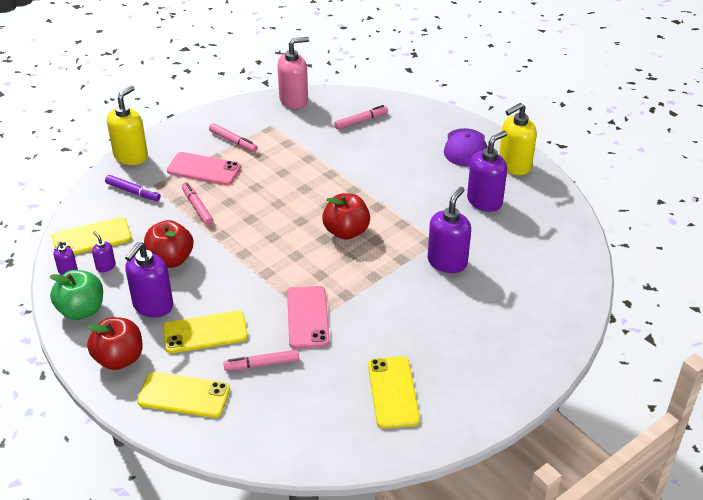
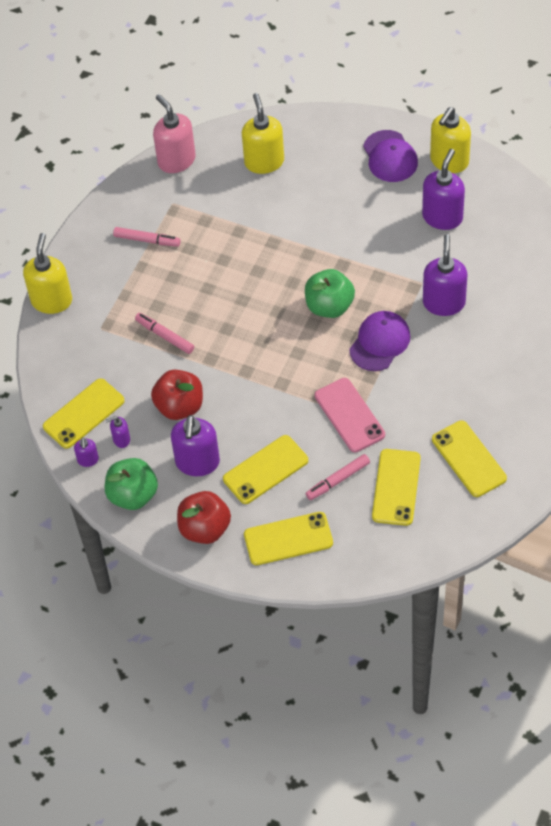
camera: 20 degrees left, 15 degrees up
purple soap dispenser [92,231,116,272] -> purple soap dispenser turned 45 degrees counterclockwise [106,416,130,448]
purple marker [105,175,161,201] -> none
pink phone [167,152,241,185] -> none
pink soap dispenser [278,37,309,109] -> pink soap dispenser turned 75 degrees counterclockwise [153,94,196,173]
red apple [322,193,370,240] -> green apple [305,269,355,318]
pink marker [334,105,388,129] -> yellow soap dispenser [242,93,284,174]
none -> purple cap [349,311,411,371]
none -> yellow phone [372,449,421,526]

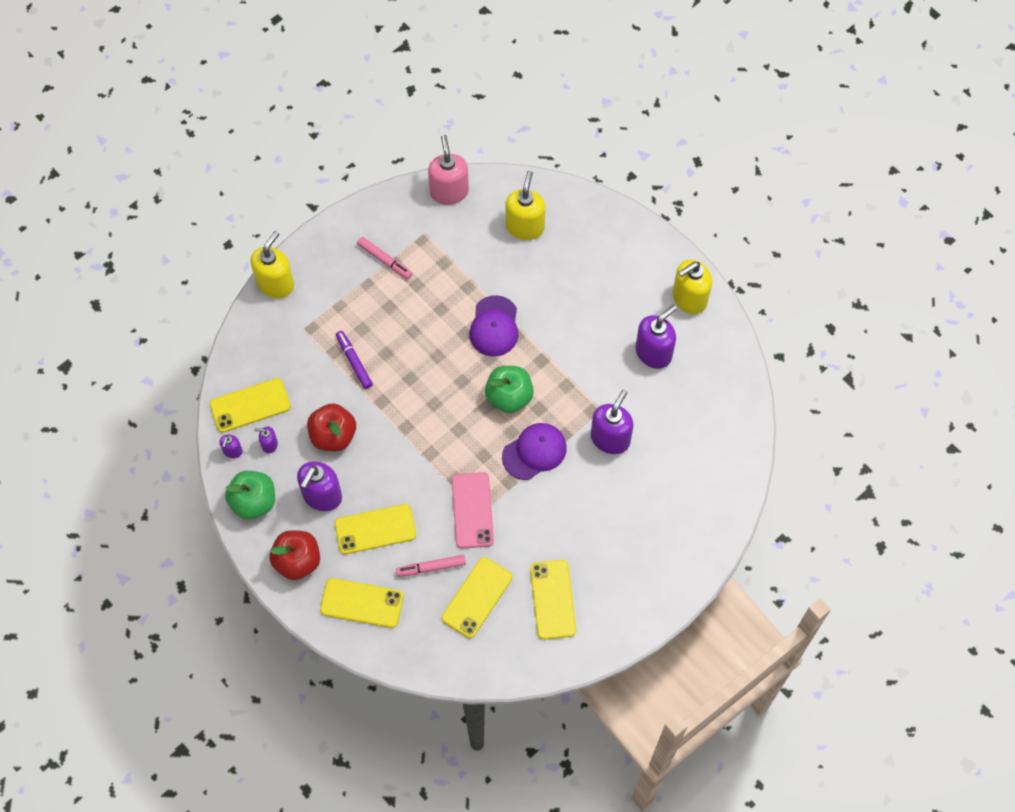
camera: 20 degrees right, 10 degrees up
pink marker [135,313,194,354] -> purple marker [336,331,373,389]
purple cap [363,130,418,182] -> purple cap moved to [469,295,518,356]

